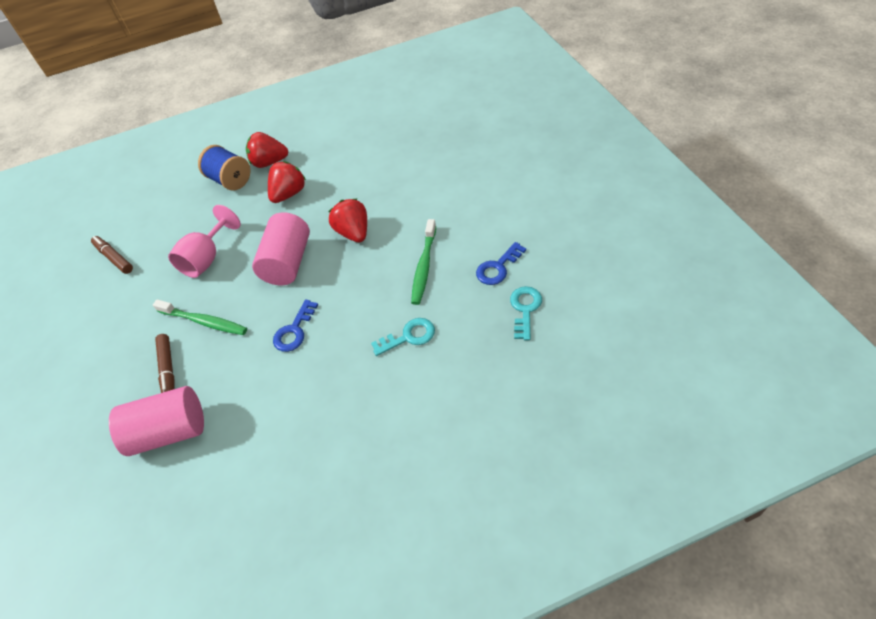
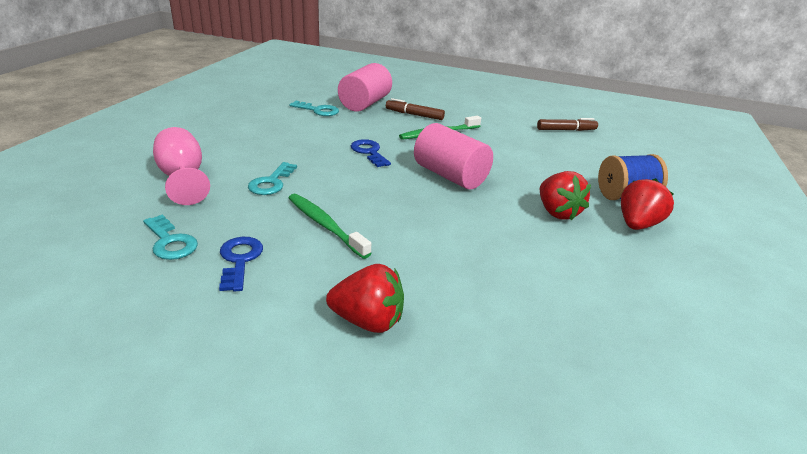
camera: 120 degrees right, 20 degrees down
pink goblet [168,205,241,278] -> pink goblet moved to [153,127,210,205]
red strawberry [328,199,367,243] -> red strawberry moved to [326,264,404,333]
none -> turquoise key [289,101,339,116]

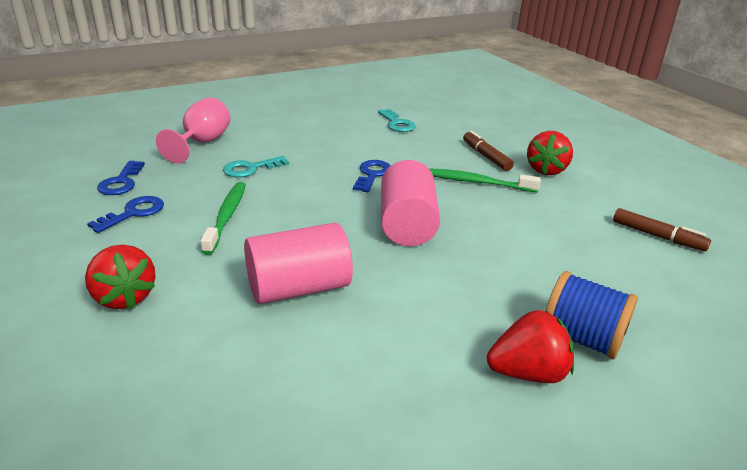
camera: 45 degrees right, 0 degrees up
turquoise key [143,214,198,260] -> blue key [97,161,145,195]
pink cylinder [338,63,392,112] -> pink cylinder moved to [244,223,353,304]
red strawberry [540,171,591,220] -> red strawberry moved to [527,131,573,175]

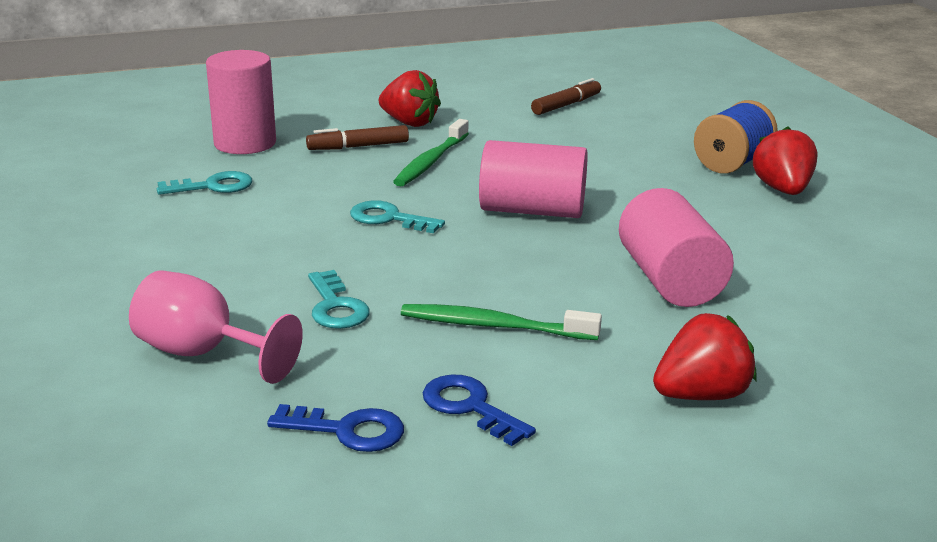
camera: 80 degrees left, 5 degrees down
blue key [353,160,391,192] -> turquoise key [350,200,445,233]
none -> pink cylinder [206,50,276,154]

